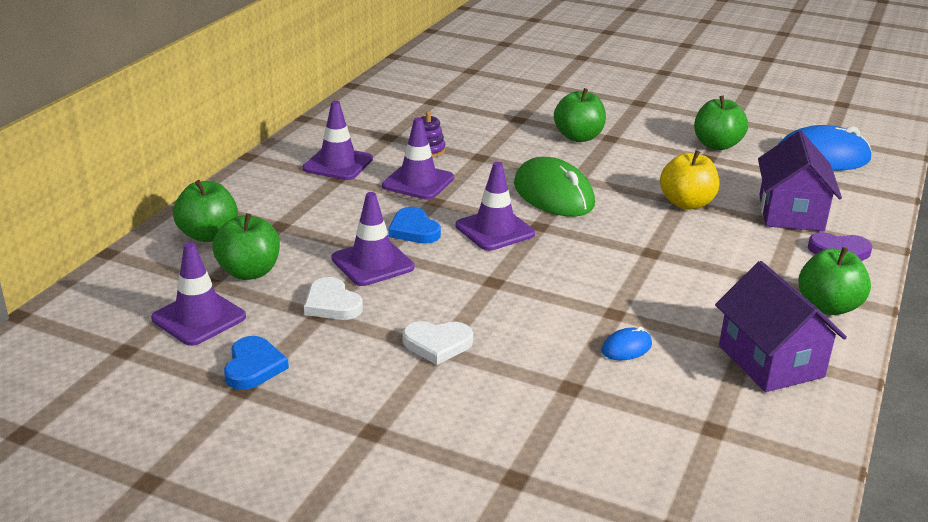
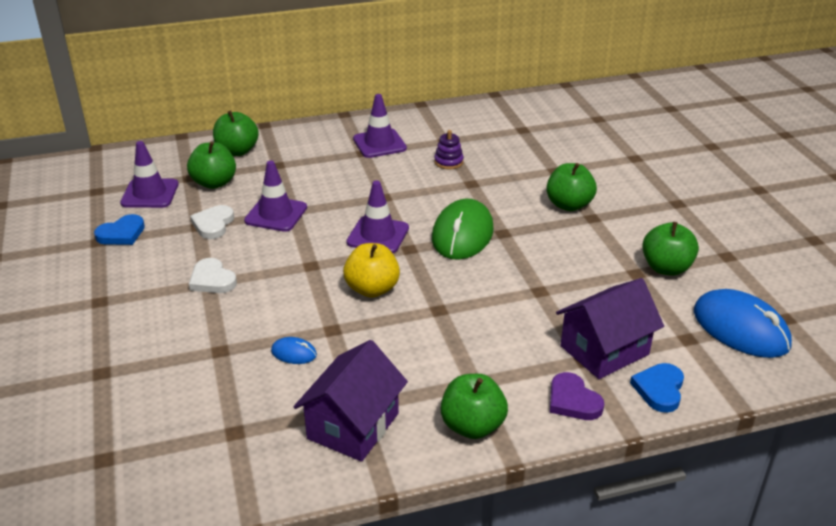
camera: 50 degrees right, 5 degrees up
purple traffic cone [382,117,454,200] -> none
blue heart [388,207,441,244] -> blue heart moved to [630,363,684,413]
yellow apple [660,150,719,210] -> yellow apple moved to [343,243,400,298]

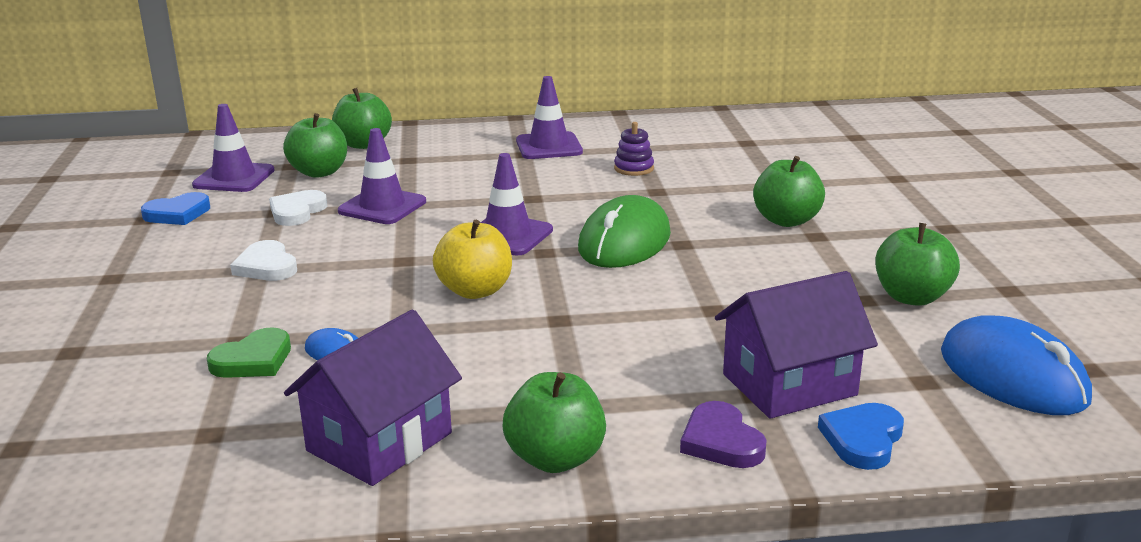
camera: 10 degrees right, 10 degrees down
none -> green heart [207,327,291,378]

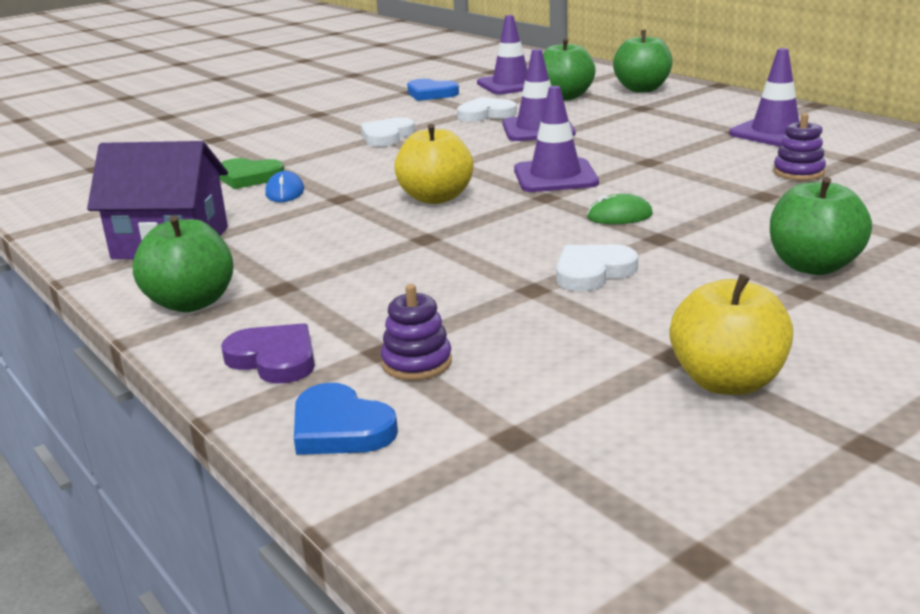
camera: 60 degrees right, 0 degrees up
green mouse [578,195,671,268] -> green mouse [587,194,653,224], size x0.45
purple heart [680,401,767,468] -> purple heart turned 90 degrees clockwise [221,323,315,384]
purple house [715,271,878,419] -> purple stacking toy [381,284,452,381]
blue heart [818,403,904,470] -> blue heart turned 135 degrees counterclockwise [294,383,398,455]
green apple [875,223,960,306] -> yellow apple [669,274,793,395]
blue mouse [941,316,1092,415] -> none
none -> white heart [556,244,638,291]

